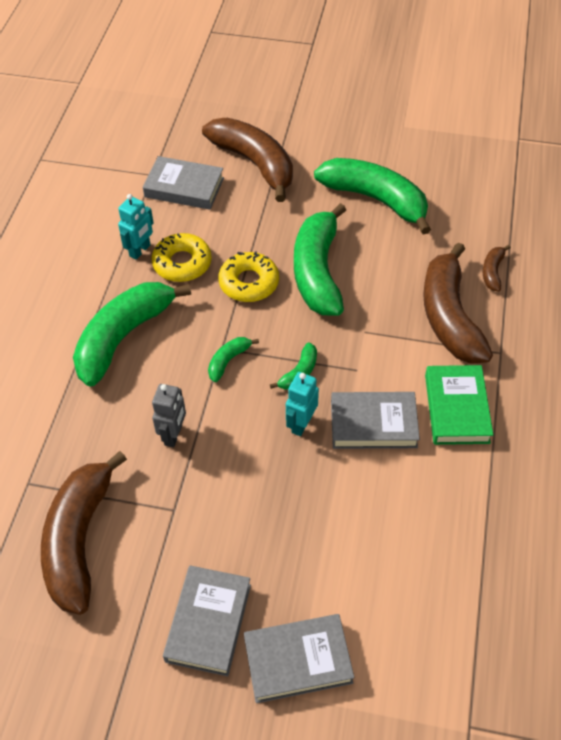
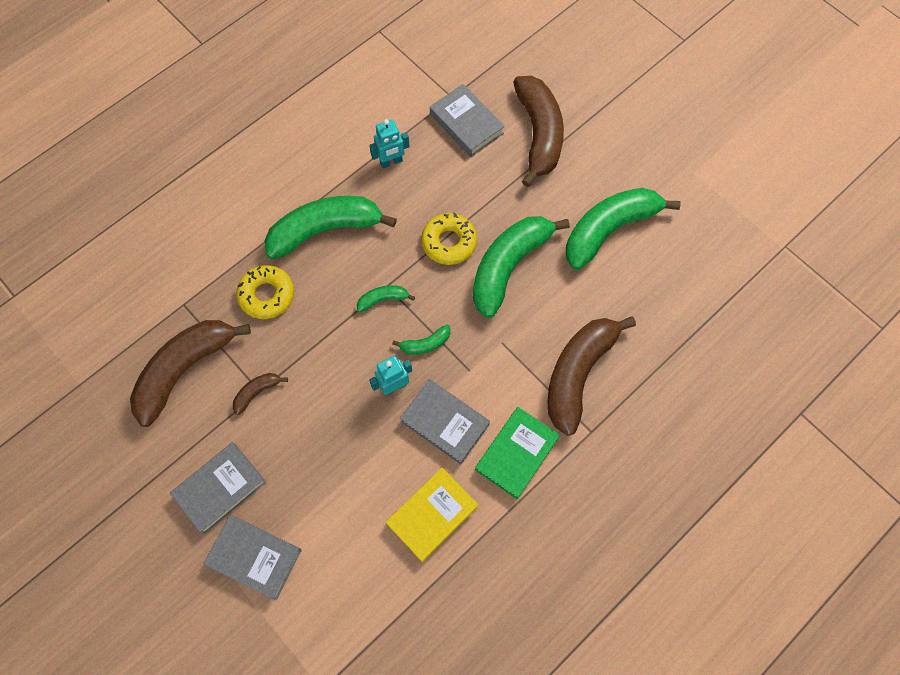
camera: 35 degrees right, 15 degrees up
yellow donut [151,233,212,282] -> yellow donut moved to [236,265,294,319]
grey robot [152,384,186,447] -> none
green banana [314,158,431,235] -> green banana turned 105 degrees counterclockwise [566,188,681,270]
brown banana [483,245,511,292] -> brown banana moved to [233,373,288,415]
none -> yellow book [386,468,478,562]

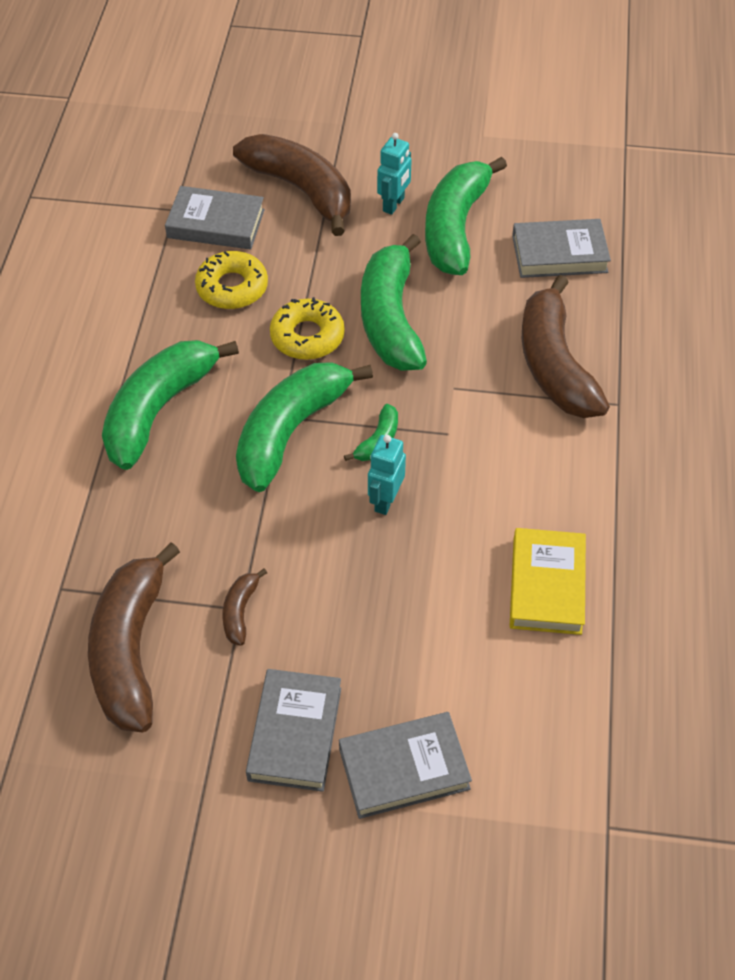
camera: 40 degrees left, 15 degrees down
yellow donut [236,265,294,319] -> yellow donut moved to [195,251,268,309]
green banana [357,285,415,313] -> green banana [236,362,373,492], size x2.30
turquoise robot [370,119,410,168] -> turquoise robot moved to [377,133,412,215]
grey book [400,379,490,465] -> grey book moved to [512,219,611,278]
green book [475,407,560,499] -> none

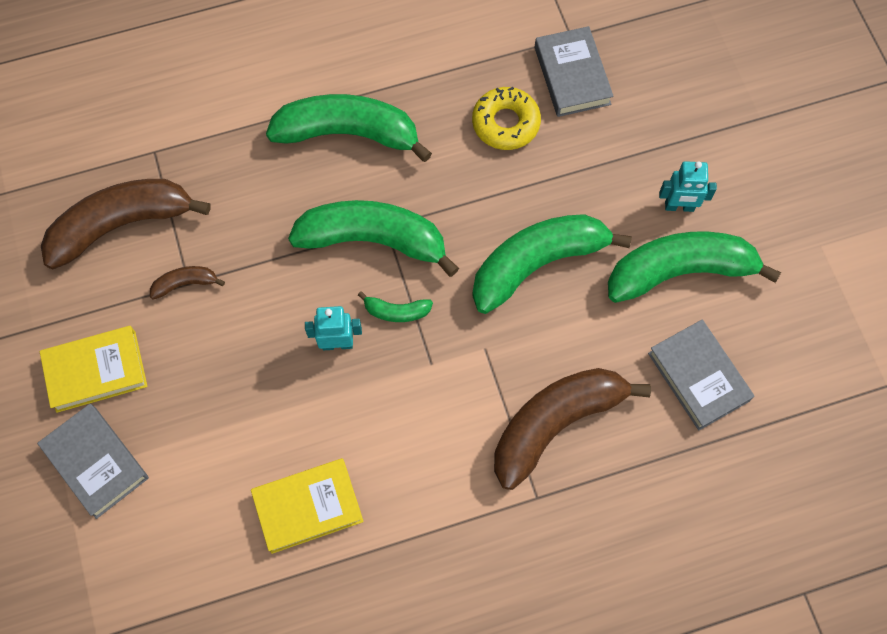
camera: 65 degrees right, 15 degrees up
brown banana [233,134,351,236] -> none
grey book [246,669,341,792] -> yellow book [40,326,147,413]
yellow donut [270,297,345,360] -> none

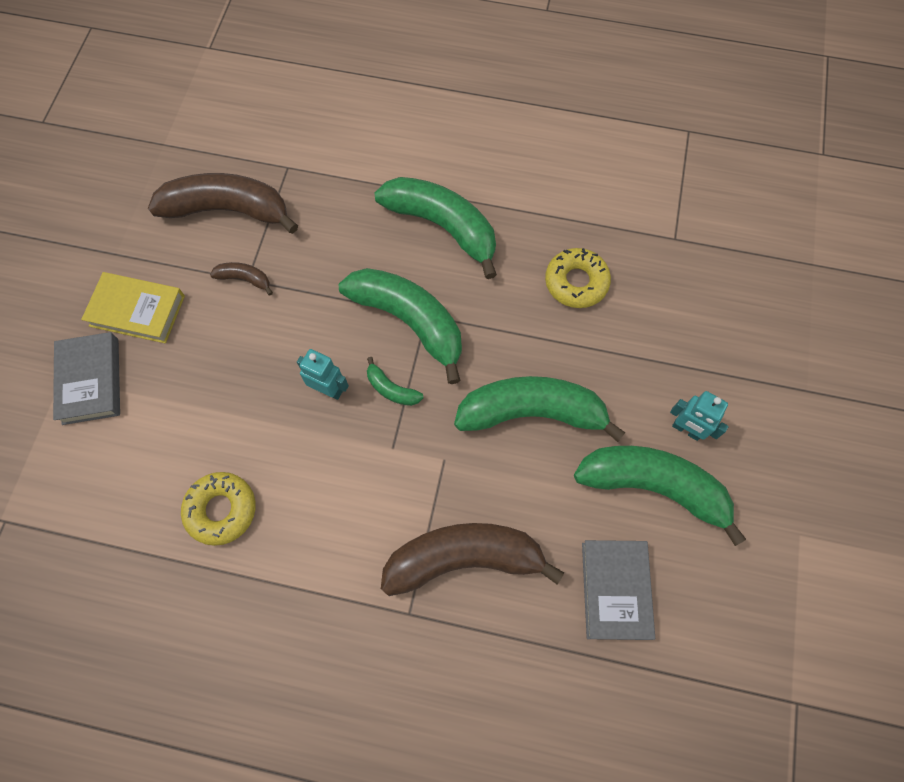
camera: 30 degrees right, 0 degrees up
yellow book [251,458,364,554] -> yellow donut [181,472,255,546]
grey book [535,26,614,117] -> none

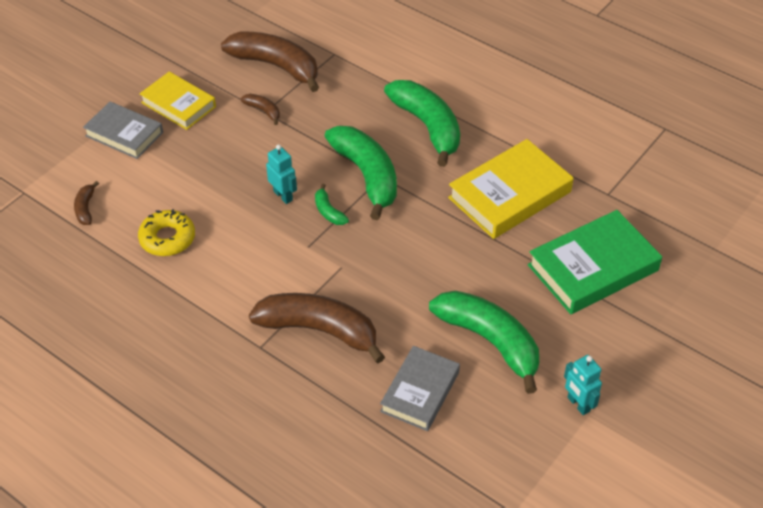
camera: 25 degrees right, 20 degrees down
grey book [53,332,120,425] -> grey book turned 75 degrees counterclockwise [83,102,163,159]
green banana [454,376,625,442] -> none
yellow donut [545,248,611,308] -> yellow book [448,139,574,239]
turquoise robot [670,391,729,441] -> turquoise robot moved to [564,355,602,415]
none -> brown banana [74,181,99,225]
none -> green book [528,210,662,314]

